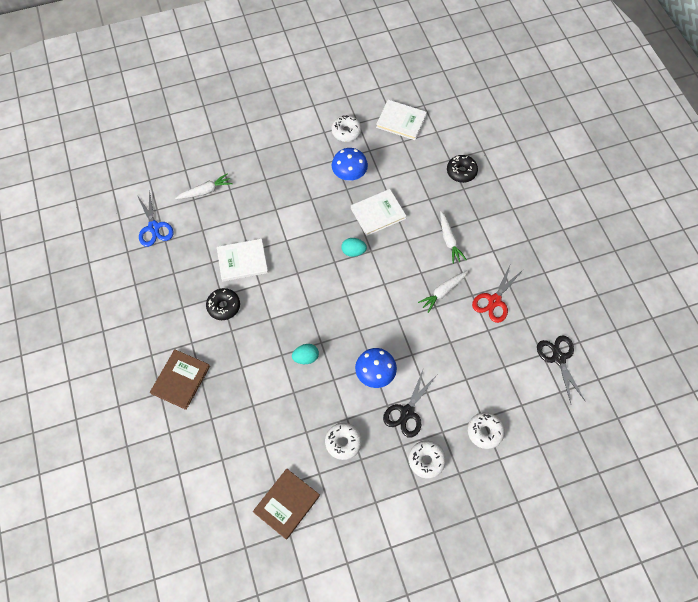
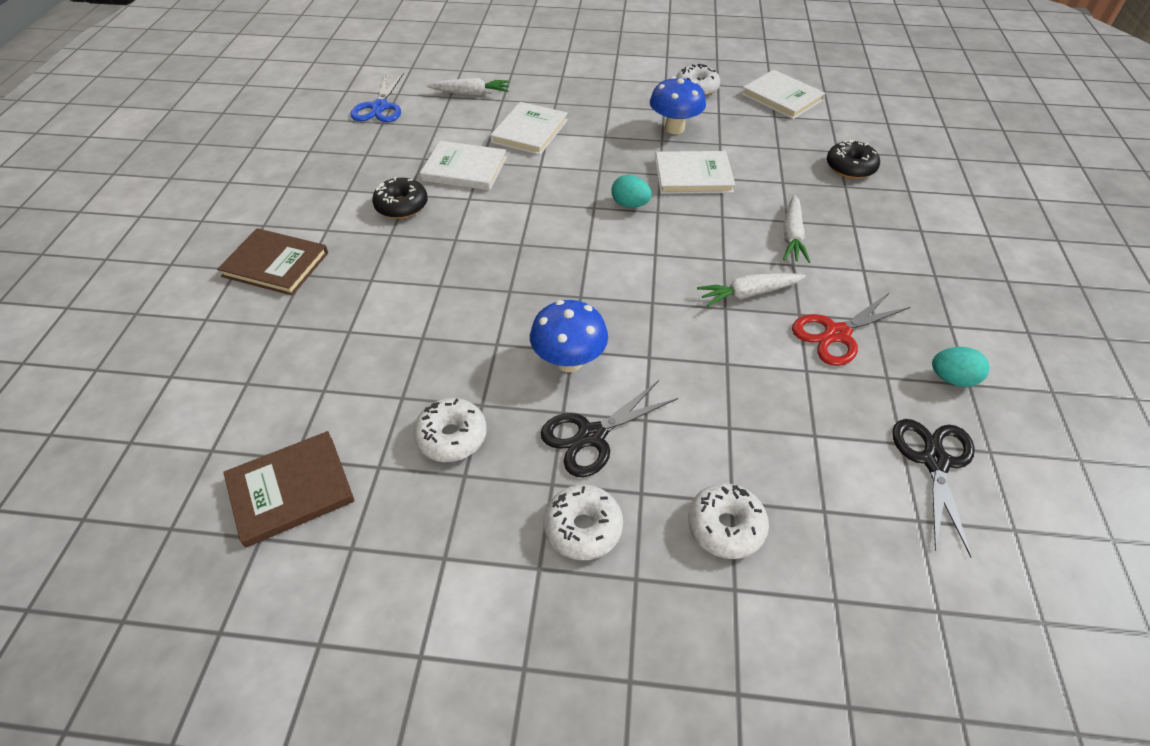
camera: 25 degrees right, 15 degrees down
brown book [150,350,210,410] -> brown book turned 60 degrees clockwise [217,228,328,295]
turquoise egg [292,344,319,364] -> turquoise egg moved to [932,347,989,387]
none -> white book [490,102,568,155]

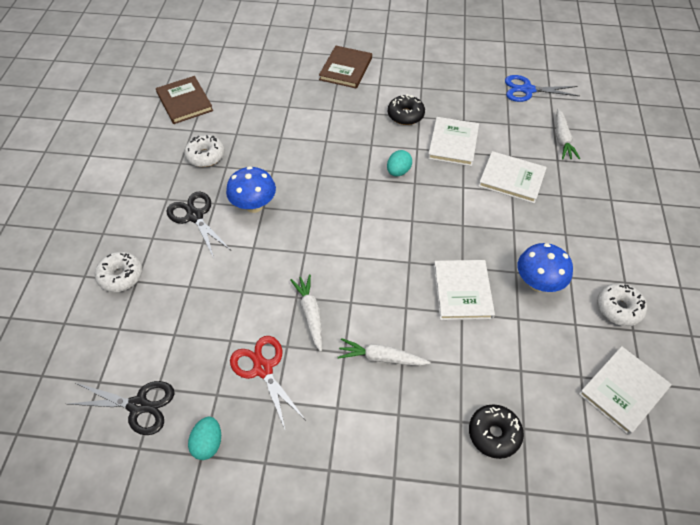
camera: 90 degrees right, 5 degrees up
white donut [544,484,623,560] -> none
turquoise egg [611,175,652,208] -> turquoise egg moved to [387,150,412,176]

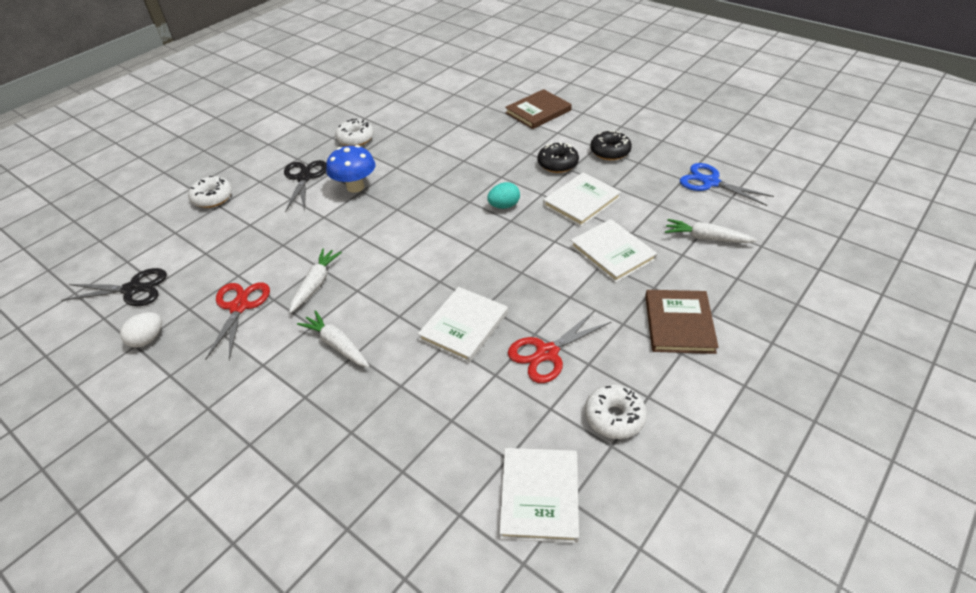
camera: 35 degrees right, 10 degrees down
black scissors [69,381,175,435] -> black scissors turned 45 degrees counterclockwise [61,268,167,306]
brown book [156,76,213,124] -> brown book moved to [645,290,719,354]
turquoise egg [188,417,221,460] -> white egg [120,312,162,348]
black donut [469,405,524,459] -> black donut moved to [590,130,632,160]
blue mushroom [518,243,573,292] -> red scissors [508,310,611,383]
white carrot [556,108,580,159] -> white carrot turned 75 degrees clockwise [665,219,757,243]
white book [579,346,671,435] -> white book turned 75 degrees counterclockwise [499,448,579,543]

